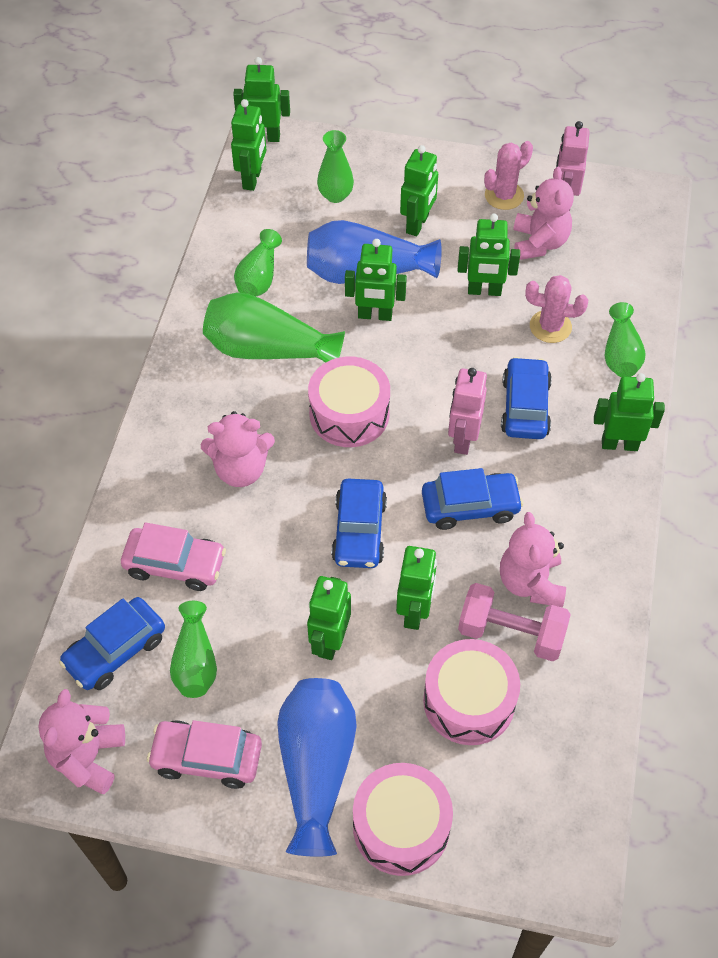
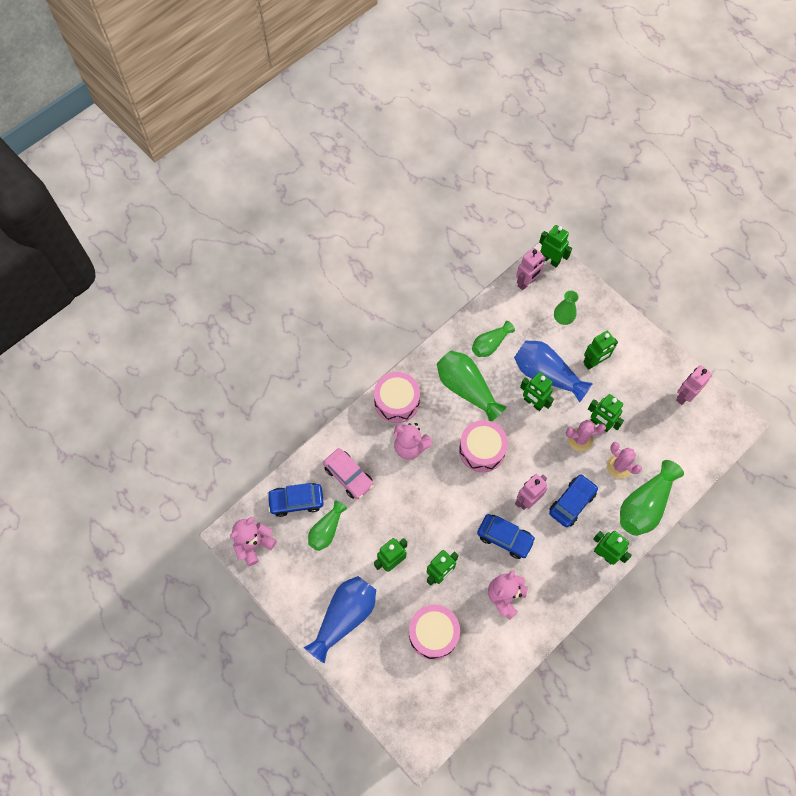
camera: 35 degrees right, 10 degrees up
pink car [147,720,262,789] -> none
green robot [231,99,266,191] -> pink robot [516,248,546,290]
blue car [331,479,387,568] -> none
pink drum [353,763,453,876] -> pink drum moved to [374,372,420,423]
pink dumbbell [458,583,571,662] -> none
pink cactus [484,141,533,210] -> pink cactus moved to [566,420,606,451]
pink teddy bear [513,167,574,260] -> none
green vase [605,302,645,377] -> green vase [620,460,684,536], size x1.63

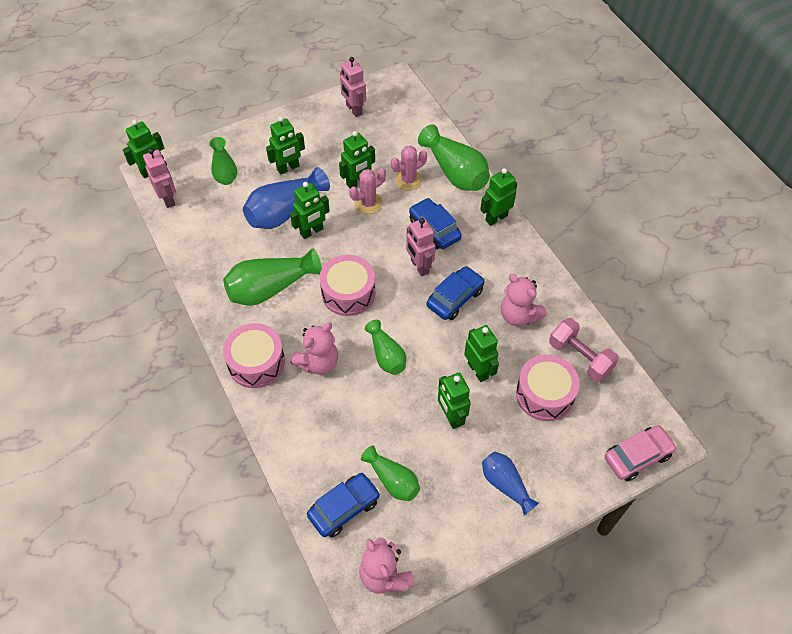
camera: 75 degrees left, 10 degrees down
blue car [267,483,324,517] -> blue car turned 135 degrees counterclockwise [307,473,380,538]
blue vase [304,576,376,663] -> blue vase [482,452,539,515], size x0.61
pink car [323,448,374,499] -> pink car moved to [604,425,677,481]
green vase [472,321,515,357] -> green vase moved to [365,320,406,375]
pink cactus [566,420,606,451] -> pink cactus turned 45 degrees clockwise [349,168,386,214]
green robot [583,331,618,370] -> green robot turned 75 degrees clockwise [266,116,305,175]
none -> pink dumbbell [549,318,619,382]

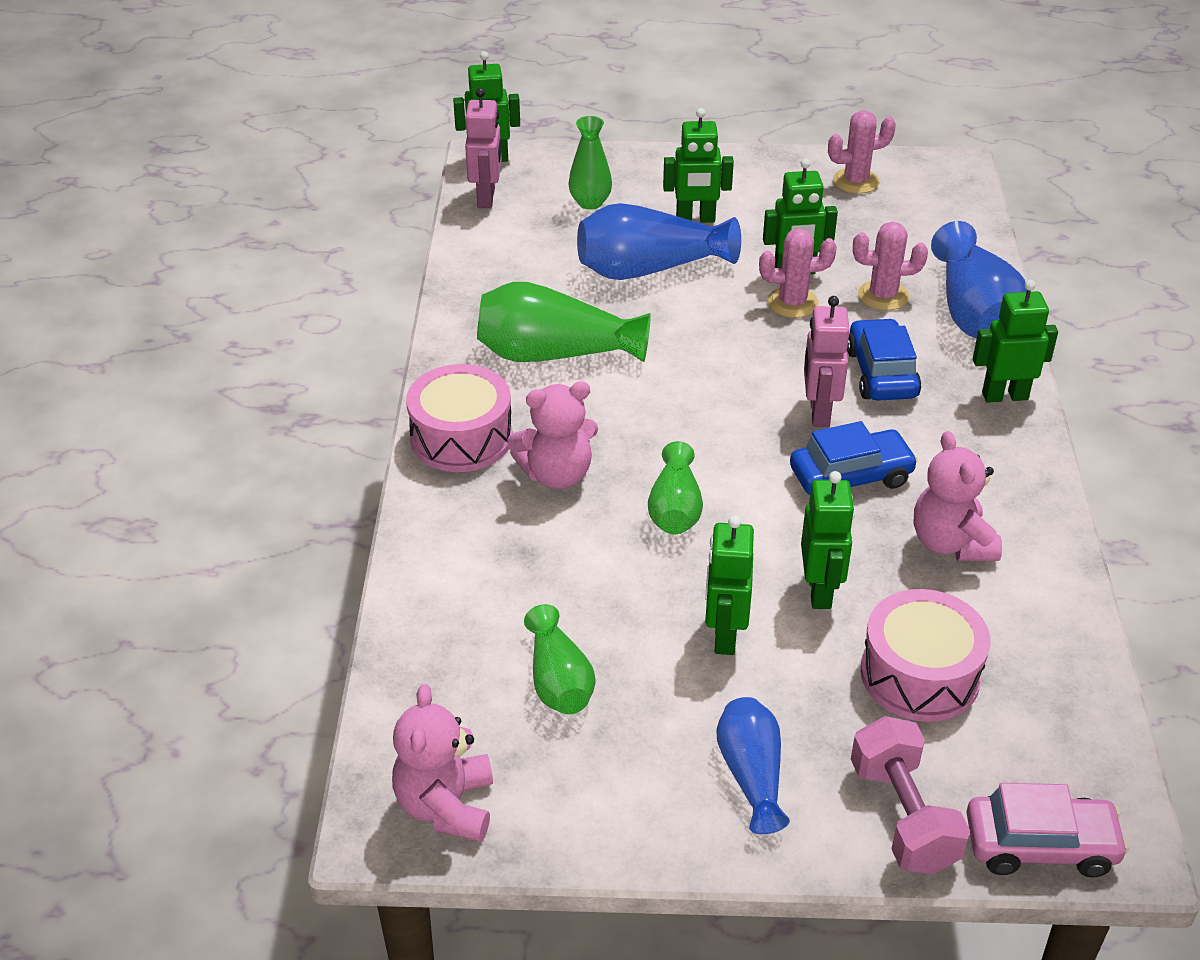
camera: 30 degrees right, 15 degrees down
green robot [290,182,330,239] -> none
blue car [307,473,380,538] -> none
pink drum [319,255,375,316] -> none
pink robot [340,57,366,117] -> pink cactus [828,110,896,194]
green vase [418,124,490,191] -> blue vase [931,221,1027,339]
pink dumbbell [549,318,619,382] -> pink dumbbell moved to [851,716,970,874]

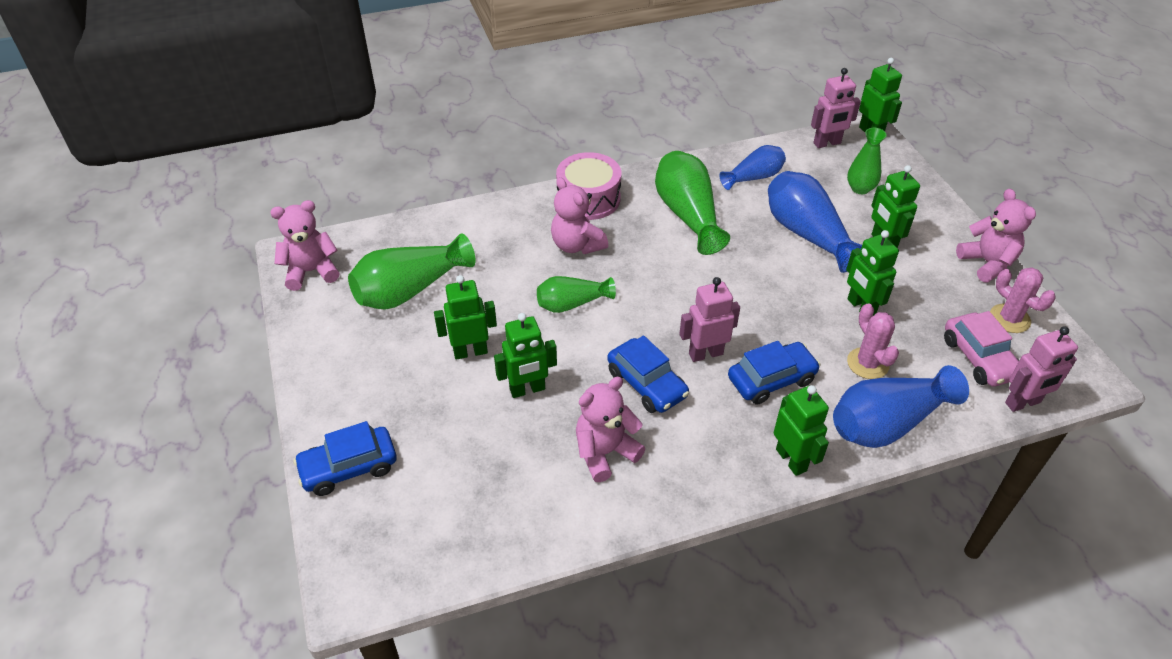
camera: 70 degrees right, 5 degrees up
green vase [524,604,596,714] -> green vase [348,233,475,309], size x1.63
blue vase [716,697,790,834] -> blue vase moved to [719,145,786,190]
pink cactus [759,229,837,318] -> none
pink dumbbell [851,716,970,874] -> blue car [294,421,397,496]
pink drum [861,589,990,722] -> none
pink car [967,783,1129,877] -> pink car moved to [944,311,1019,386]
none -> pink teddy bear [956,189,1036,282]
none -> pink robot [1005,326,1078,412]

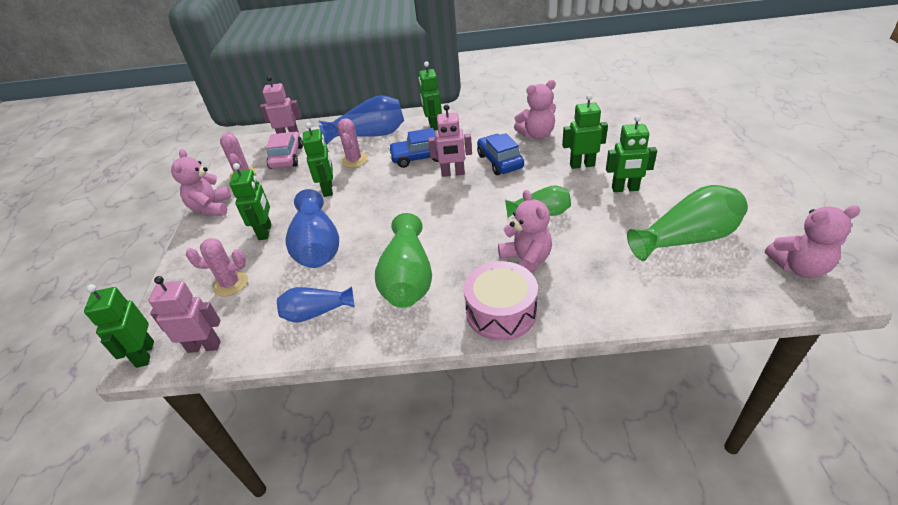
camera: 160 degrees left, 5 degrees down
blue car [294,421,397,496] -> none
green vase [847,128,887,194] -> pink cactus [186,238,248,296]

